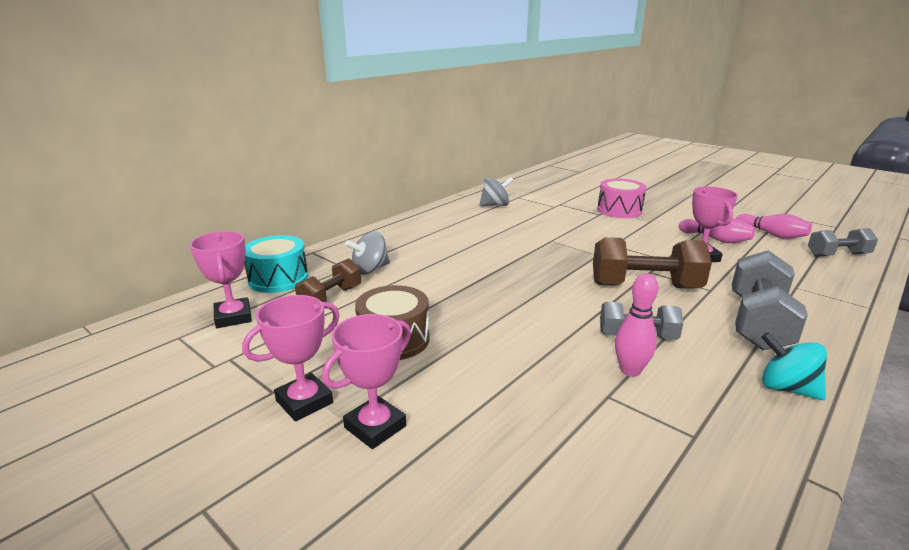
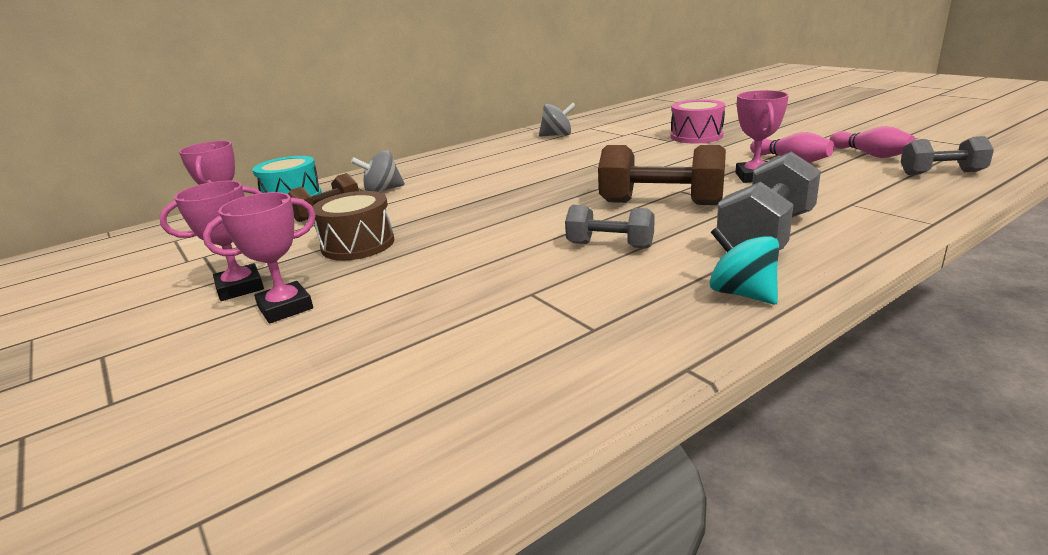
camera: 15 degrees right, 0 degrees up
pink bowling pin [615,273,658,377] -> none

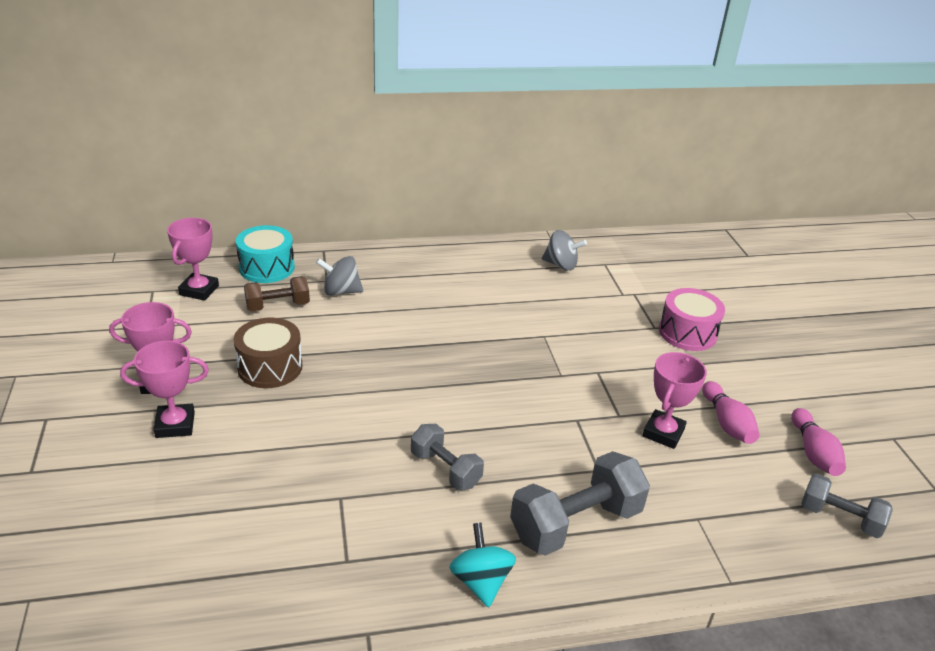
camera: 20 degrees right, 10 degrees up
brown dumbbell [598,145,726,205] -> none

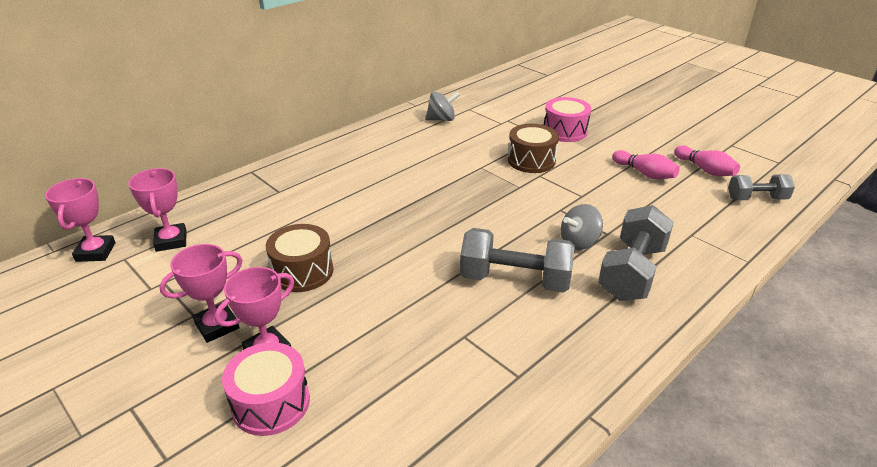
camera: 30 degrees left, 0 degrees up
turquoise drum [236,225,295,283] -> none
brown dumbbell [244,276,310,312] -> none
grey spinning top [316,256,363,296] -> grey spinning top moved to [561,204,603,250]
grey dumbbell [411,424,484,490] -> grey dumbbell [460,228,575,293], size x1.64
turquoise spinning top [449,523,516,607] -> none
pink trophy [642,352,707,449] -> pink trophy moved to [45,178,116,262]
none -> pink drum [222,342,310,436]
none -> brown drum [508,124,559,173]

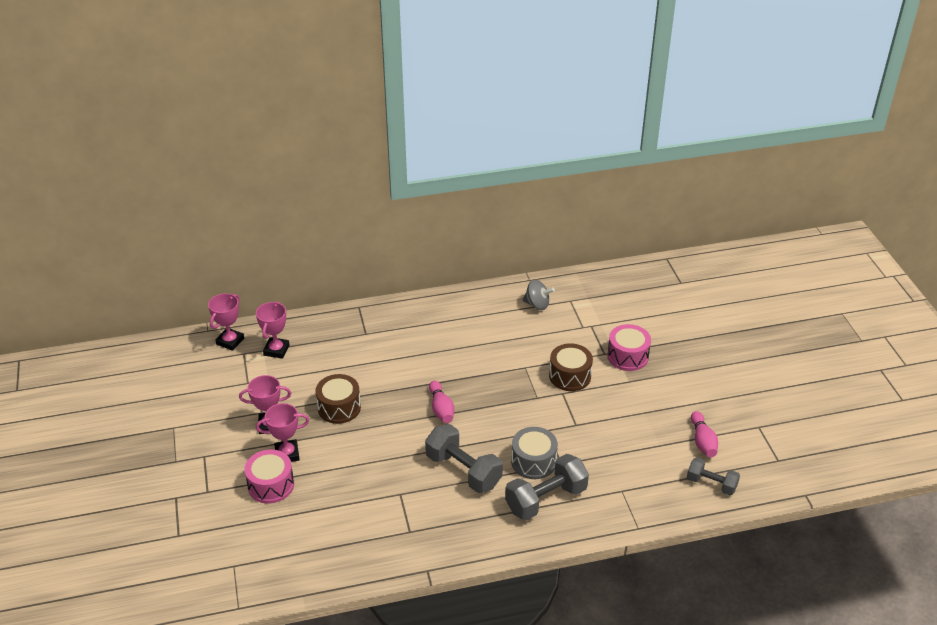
camera: 30 degrees right, 5 degrees up
grey spinning top [561,204,603,250] -> grey drum [511,427,558,479]
pink bowling pin [612,150,680,179] -> pink bowling pin moved to [429,381,454,423]

